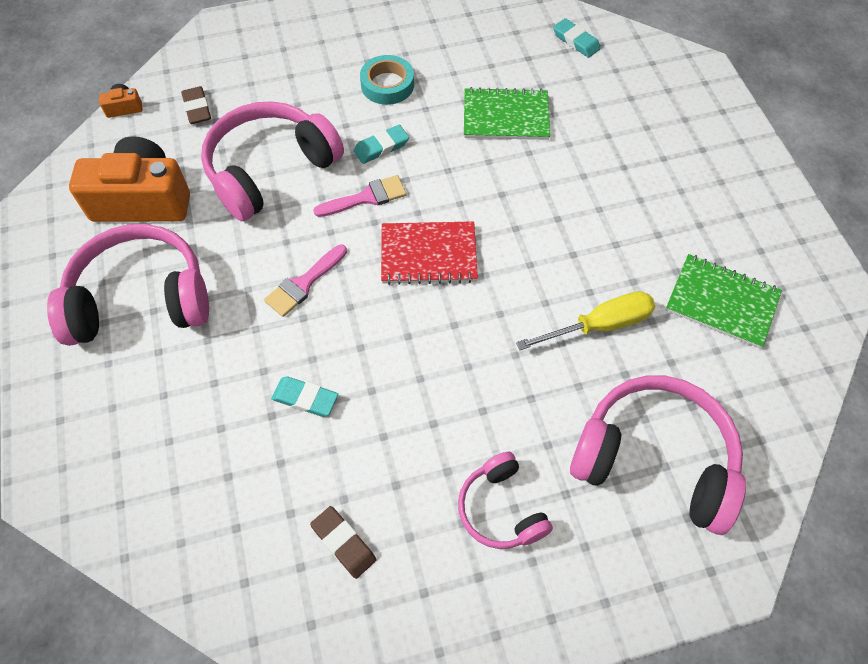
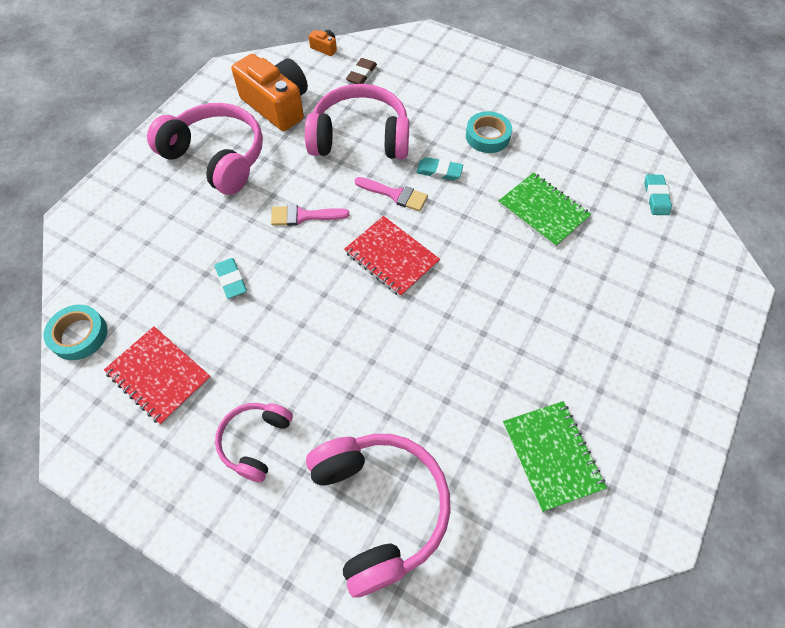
camera: 45 degrees right, 0 degrees up
brown eraser [310,506,376,579] -> red notebook [104,326,211,425]
yellow screwdriver [516,291,655,350] -> none
none -> turquoise tape [43,305,108,360]

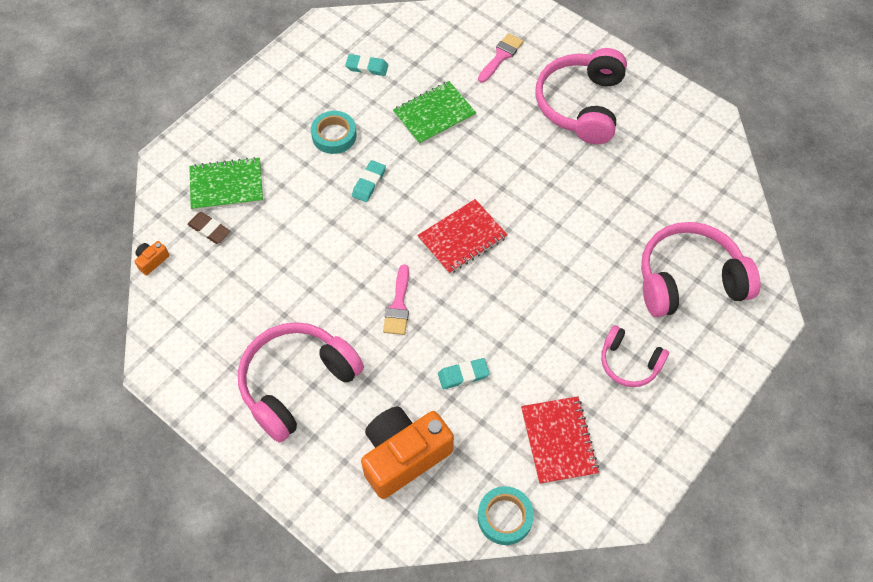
camera: 80 degrees left, 0 degrees up
red notebook [104,326,211,425] -> red notebook turned 60 degrees counterclockwise [521,396,599,484]
orange camera [231,54,308,131] -> orange camera moved to [361,407,454,499]
pink headphones [305,84,409,159] -> pink headphones moved to [535,48,627,145]
pink brush [355,177,428,211] -> pink brush moved to [478,33,524,83]
green notebook [503,401,607,512] -> green notebook moved to [189,157,263,211]
turquoise eraser [644,175,672,215] -> turquoise eraser moved to [345,54,389,76]

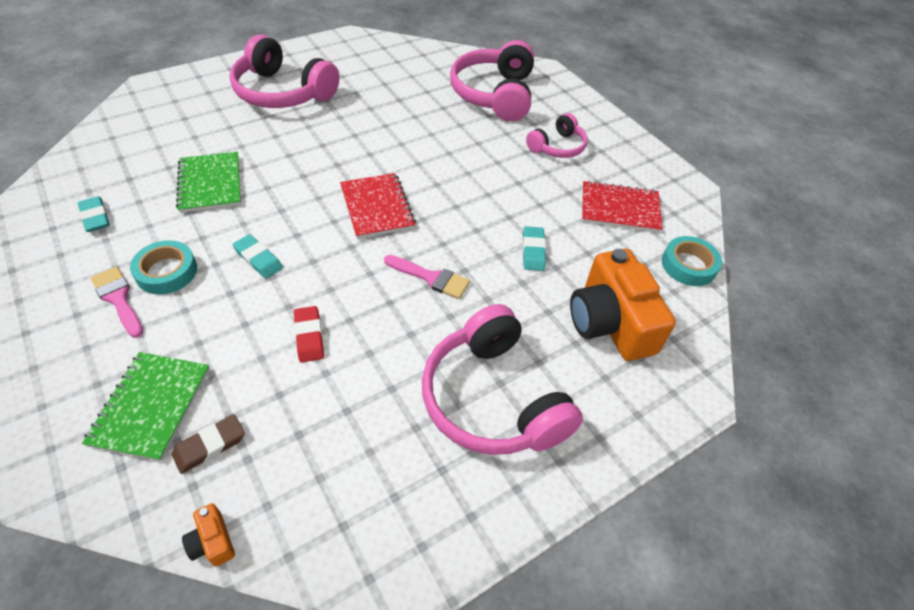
camera: 75 degrees left, 10 degrees down
turquoise eraser [345,54,389,76] -> turquoise eraser turned 60 degrees counterclockwise [78,196,110,232]
pink brush [478,33,524,83] -> pink brush moved to [91,267,143,338]
none -> red eraser [294,306,324,362]

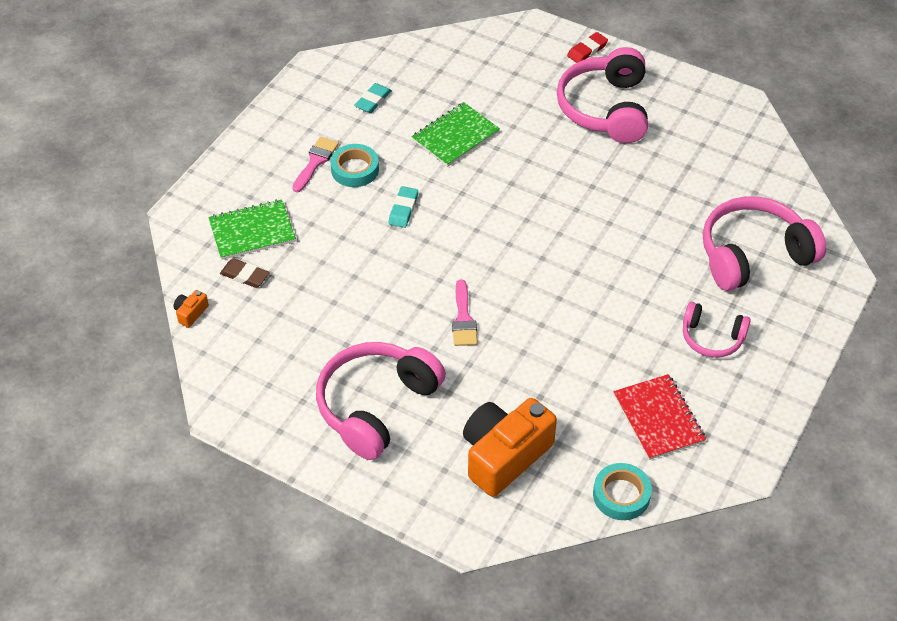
camera: 65 degrees right, 0 degrees up
red eraser [294,306,324,362] -> red eraser moved to [567,32,608,63]
red notebook [340,173,416,239] -> none
turquoise eraser [523,226,546,271] -> none

